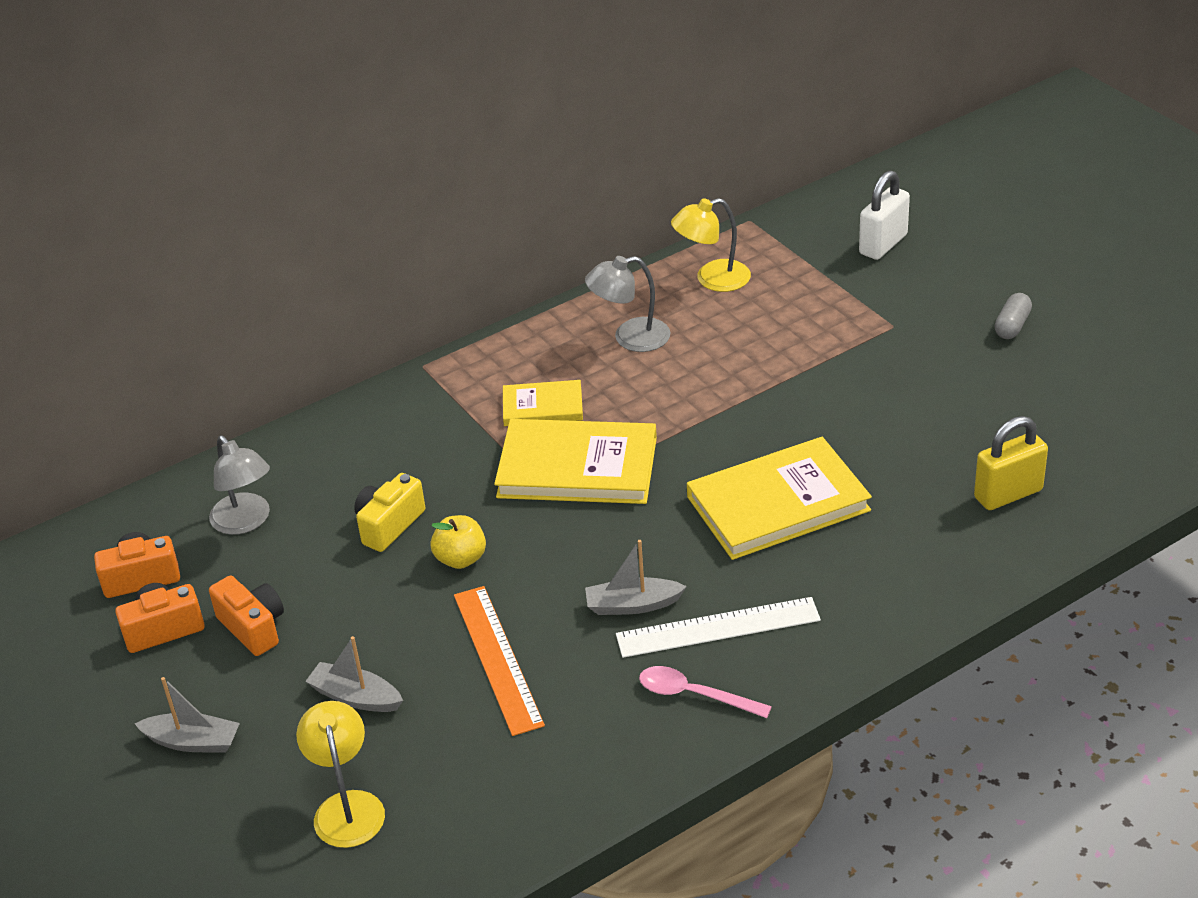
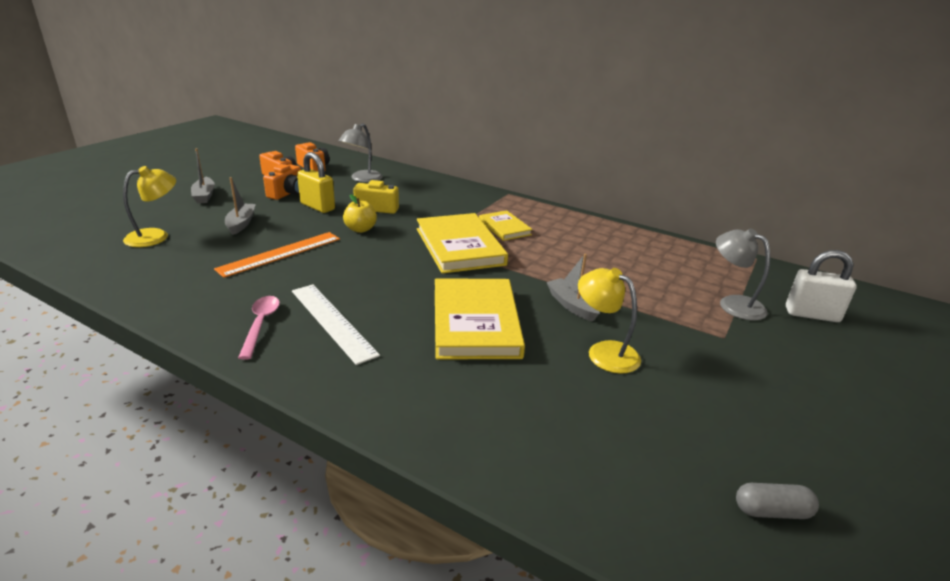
camera: 60 degrees right, 10 degrees down
grey lamp [585,256,670,352] -> grey lamp moved to [716,228,770,320]
grey boat [585,540,687,615] -> grey boat moved to [546,254,599,322]
yellow lamp [671,198,751,292] -> yellow lamp moved to [578,268,641,374]
yellow book [687,437,872,560] -> yellow book turned 45 degrees clockwise [435,278,525,360]
yellow padlock [974,416,1048,510] -> yellow padlock moved to [297,152,335,213]
grey capsule [995,293,1032,339] -> grey capsule moved to [736,483,819,519]

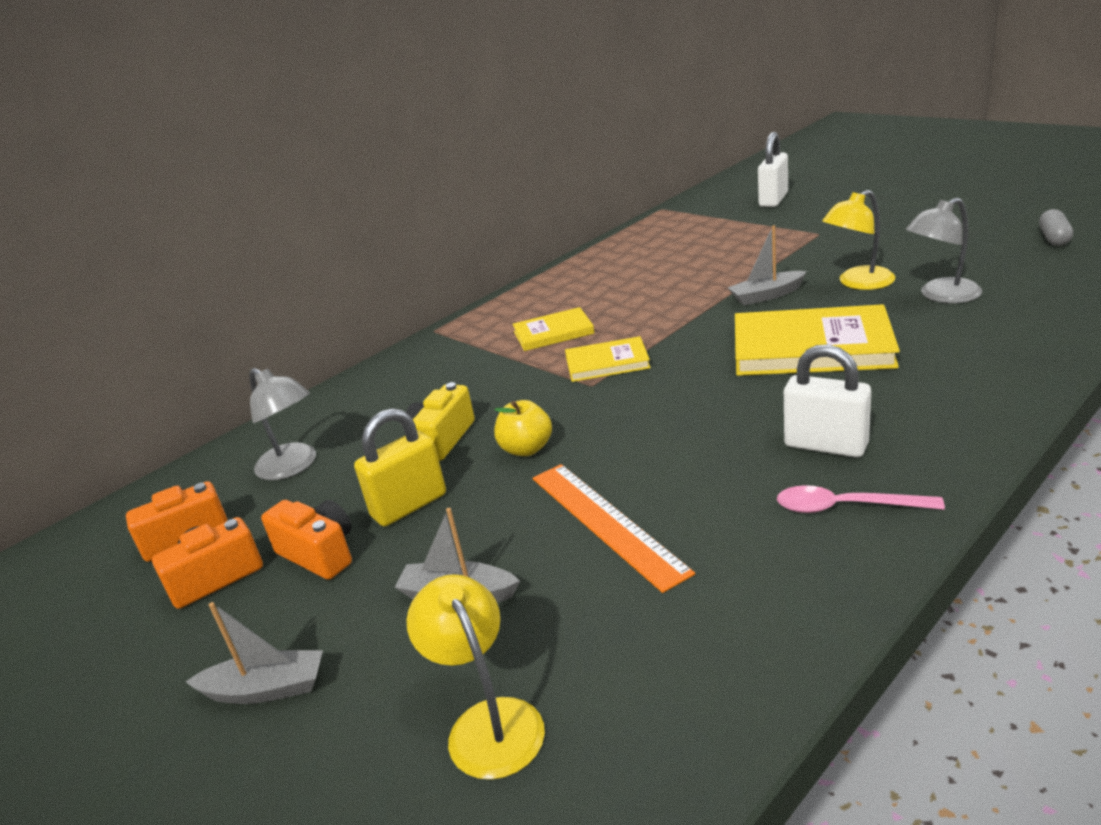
camera: 70 degrees left, 0 degrees up
white ruler [292,285,380,365] -> white padlock [784,344,871,457]
yellow book [417,213,508,274] -> yellow book [565,336,651,382], size x0.55
grey lamp [716,228,770,320] -> grey lamp moved to [906,198,982,304]

